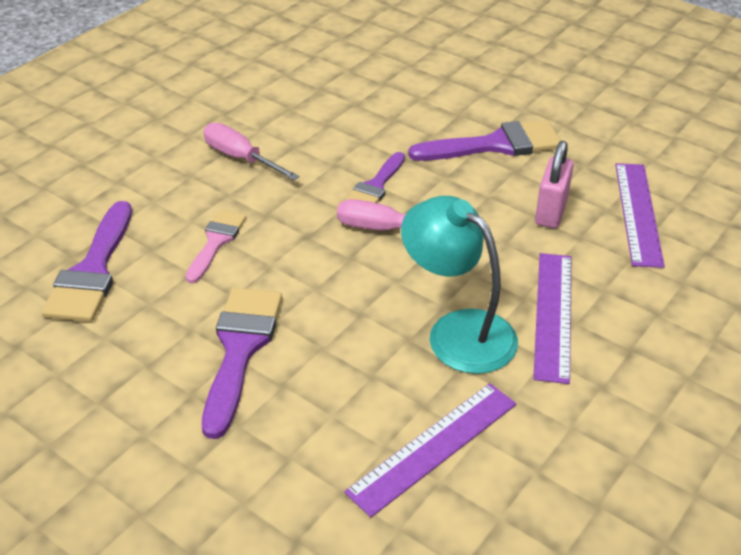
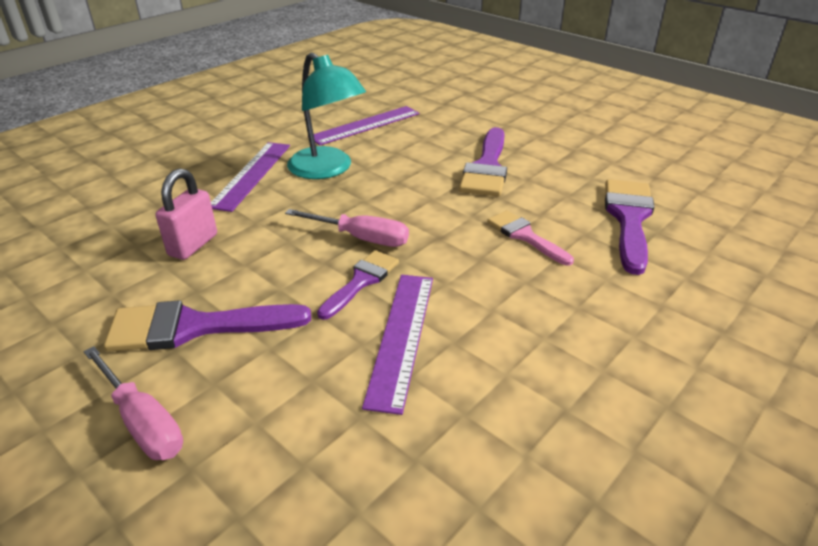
camera: 175 degrees left, 5 degrees down
pink brush [186,210,246,283] -> pink brush turned 120 degrees clockwise [487,210,574,266]
pink screwdriver [203,123,299,180] -> pink screwdriver moved to [84,346,183,460]
purple ruler [615,163,665,268] -> purple ruler moved to [362,275,433,415]

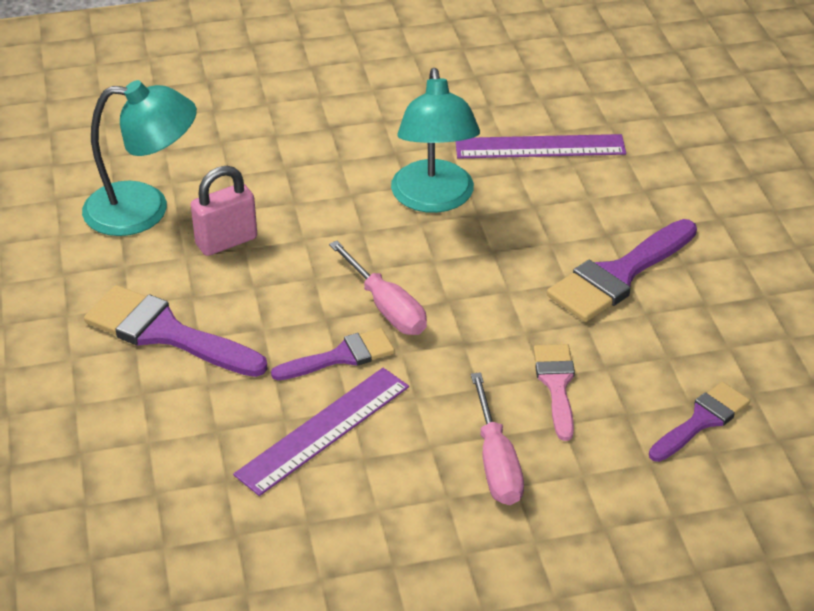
camera: 35 degrees right, 5 degrees up
pink screwdriver [84,346,183,460] -> pink screwdriver moved to [471,372,524,505]
purple ruler [211,142,290,212] -> none
purple brush [605,179,655,275] -> purple brush [649,382,750,462], size x0.62
none -> turquoise lamp [82,80,197,236]

